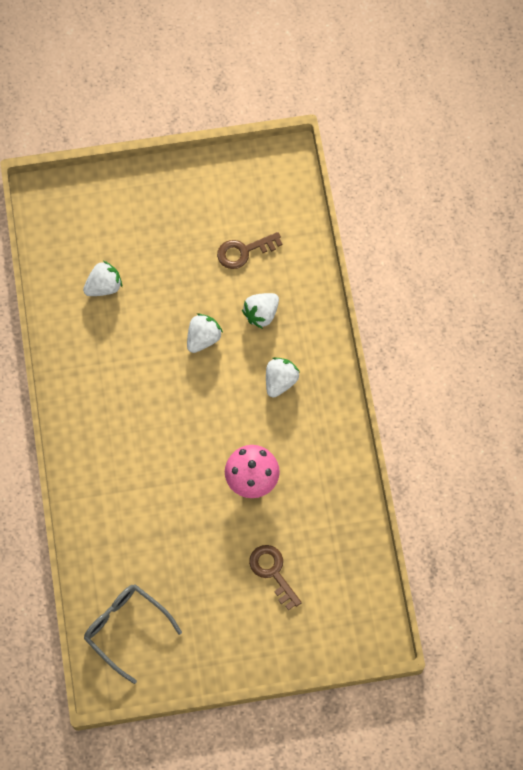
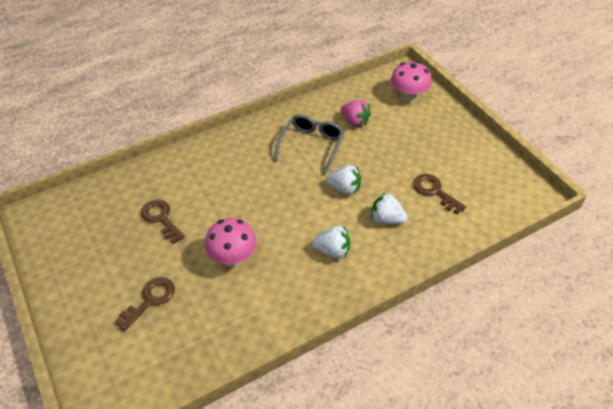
camera: 70 degrees right, 20 degrees down
white strawberry [83,261,122,296] -> pink strawberry [340,100,371,127]
grey glasses [84,584,182,684] -> grey glasses moved to [274,114,344,175]
none -> brown key [141,200,185,244]
none -> pink mushroom [391,61,432,103]

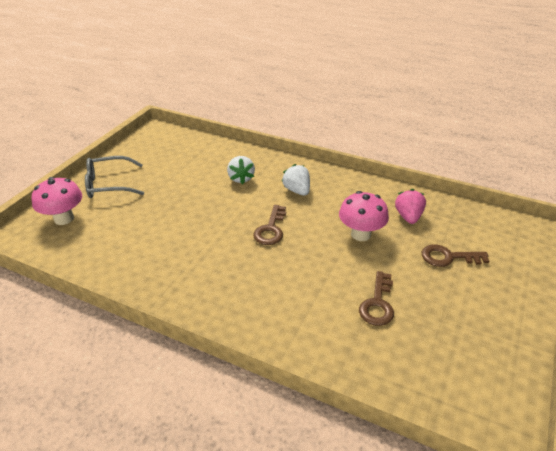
camera: 125 degrees left, 10 degrees down
grey glasses [274,114,344,175] -> grey glasses moved to [85,156,144,198]
white strawberry [326,165,361,195] -> none
pink strawberry [340,100,371,127] -> pink strawberry moved to [395,189,426,224]
brown key [413,174,466,214] -> brown key moved to [253,205,286,245]

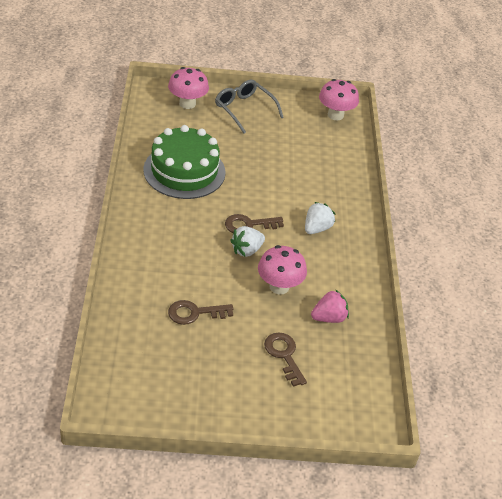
camera: 60 degrees right, 5 degrees up
white strawberry [227,156,255,184] -> white strawberry moved to [230,226,265,257]
none -> green cake [143,125,226,199]
none -> pink mushroom [319,79,359,120]

